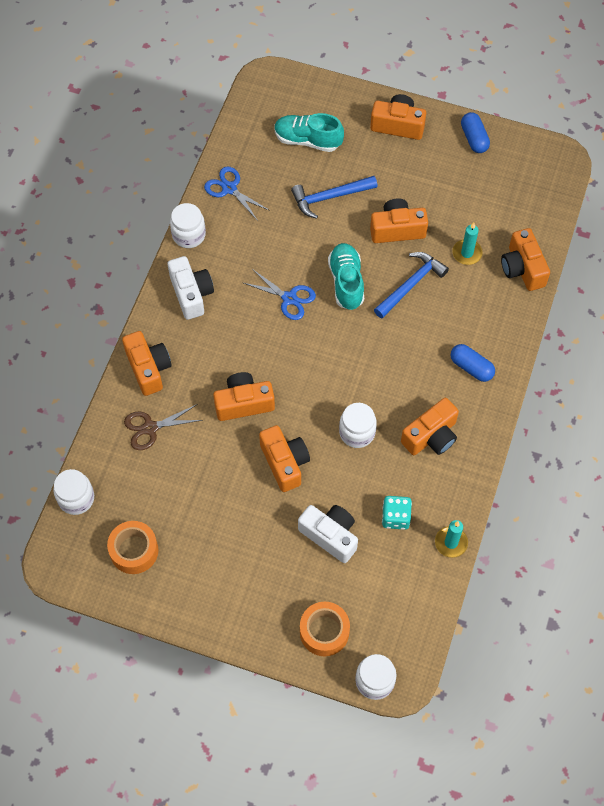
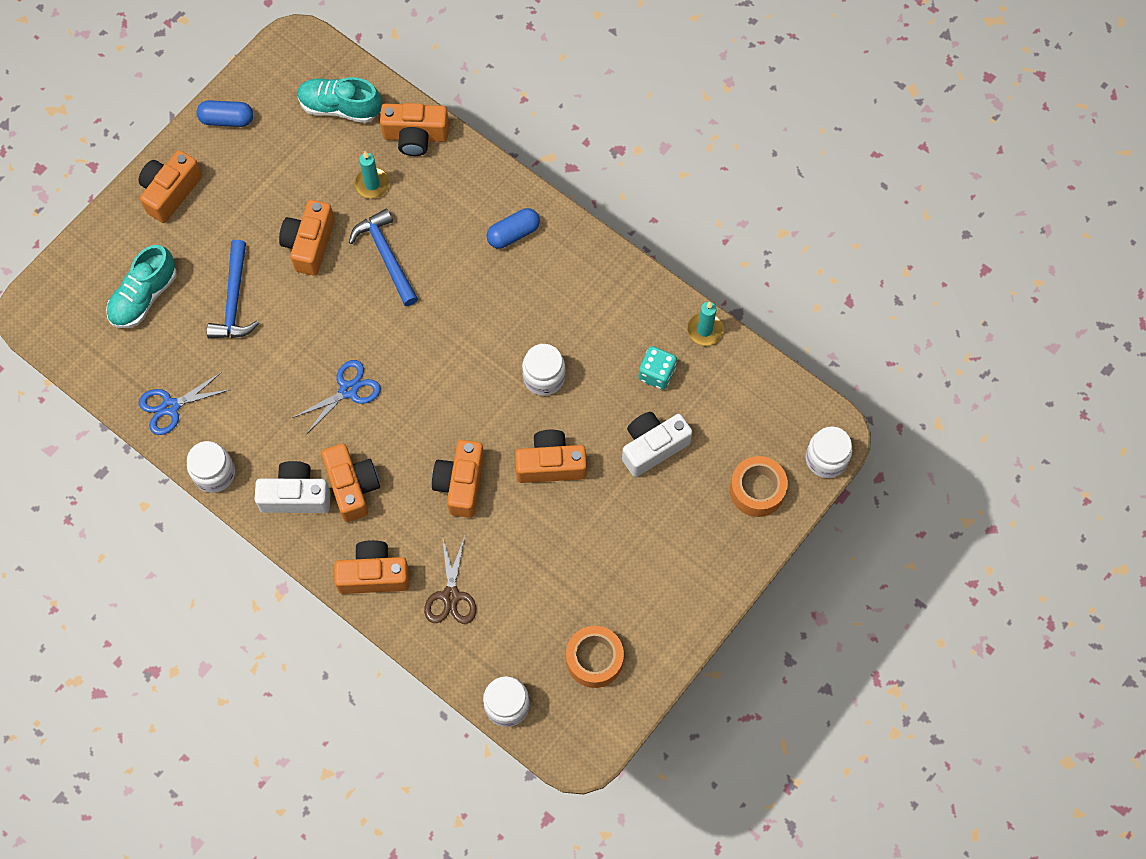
camera: 70 degrees left, 5 degrees up
turquoise shoe [328,243,364,310] -> turquoise shoe moved to [297,77,382,123]
orange camera [401,398,459,455] -> orange camera moved to [322,444,380,522]

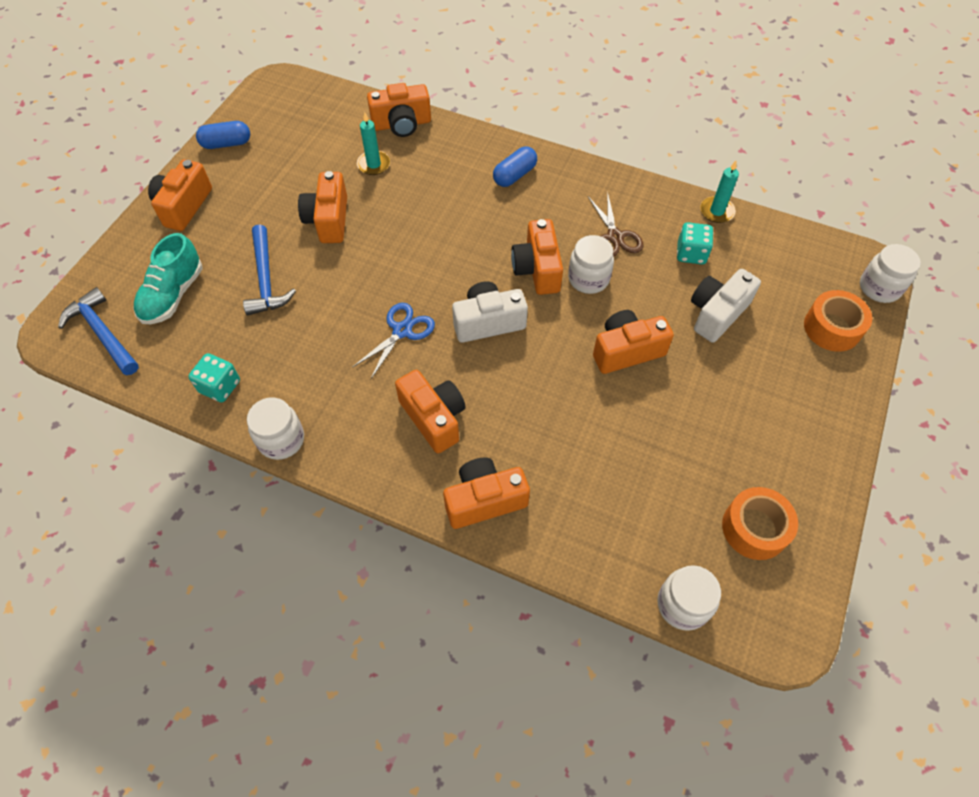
camera: 15 degrees left, 10 degrees down
blue scissors [139,371,229,435] -> turquoise dice [188,353,240,402]
white camera [255,461,331,513] -> white camera moved to [452,281,528,343]
turquoise shoe [297,77,382,123] -> none
blue hammer [349,208,418,306] -> blue hammer moved to [58,287,139,375]
brown scissors [424,535,476,624] -> brown scissors moved to [588,192,644,257]
orange camera [432,440,484,518] -> orange camera moved to [511,219,563,295]

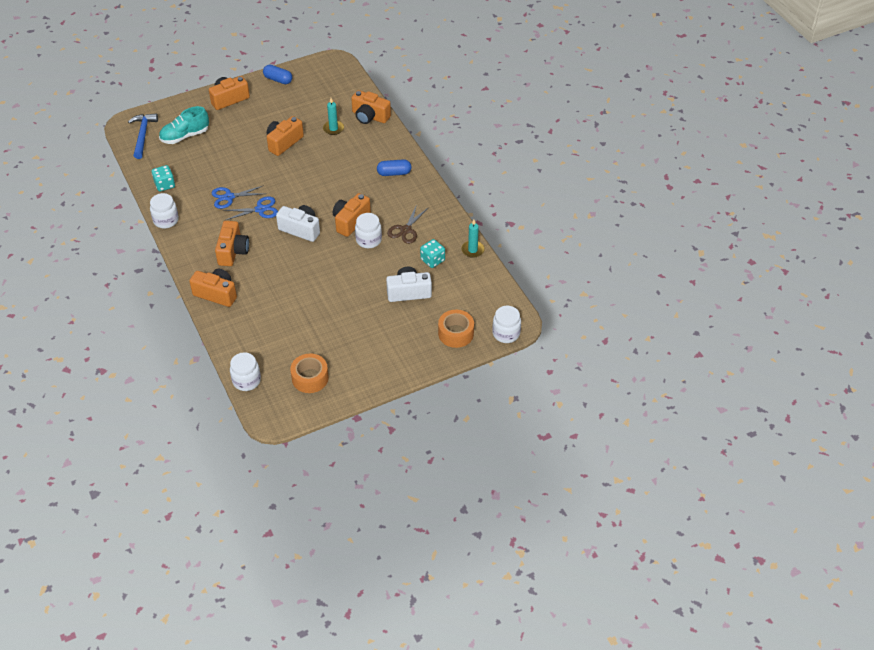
camera: 40 degrees right, 10 degrees down
blue hammer [243,225,296,316] -> none
orange camera [593,310,674,374] -> none
none -> blue scissors [212,185,264,209]

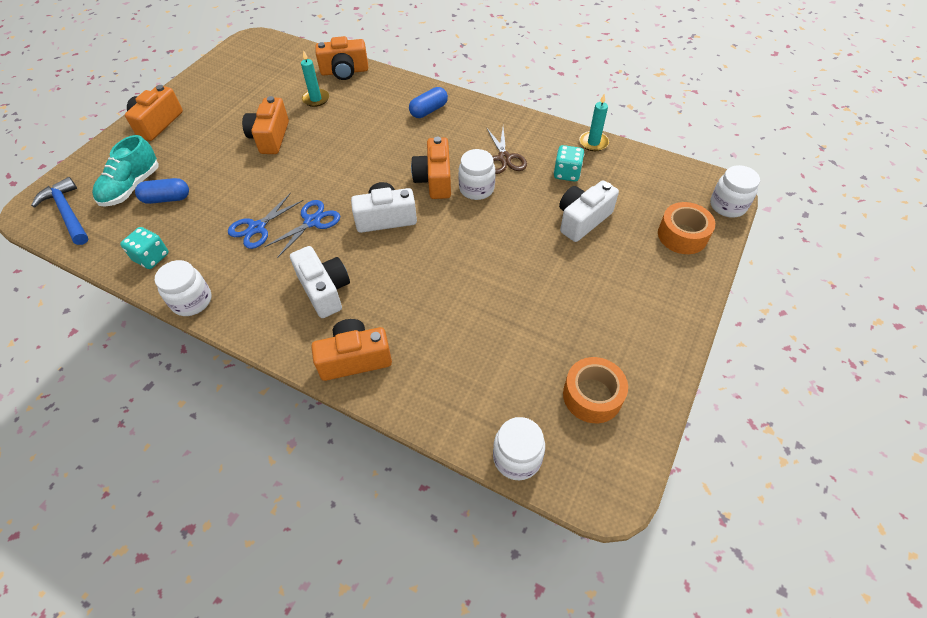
camera: 35 degrees left, 5 degrees up
orange camera [215,221,249,266] -> white camera [290,246,350,318]
blue capsule [263,65,292,84] -> blue capsule moved to [135,178,189,204]

